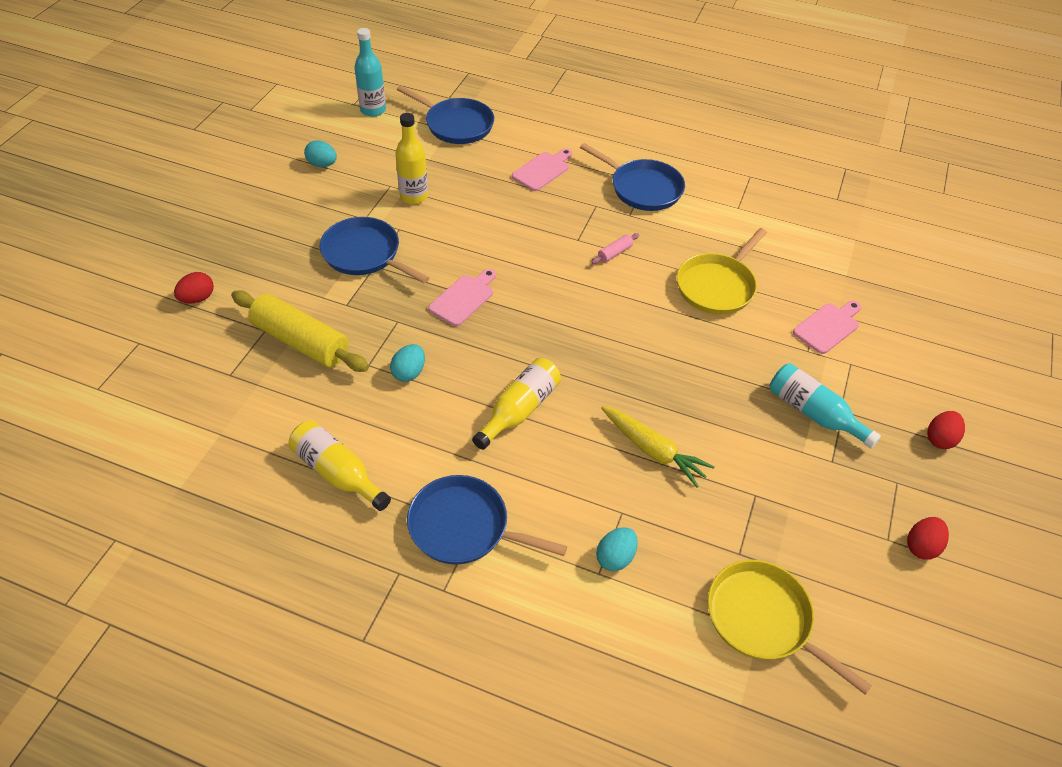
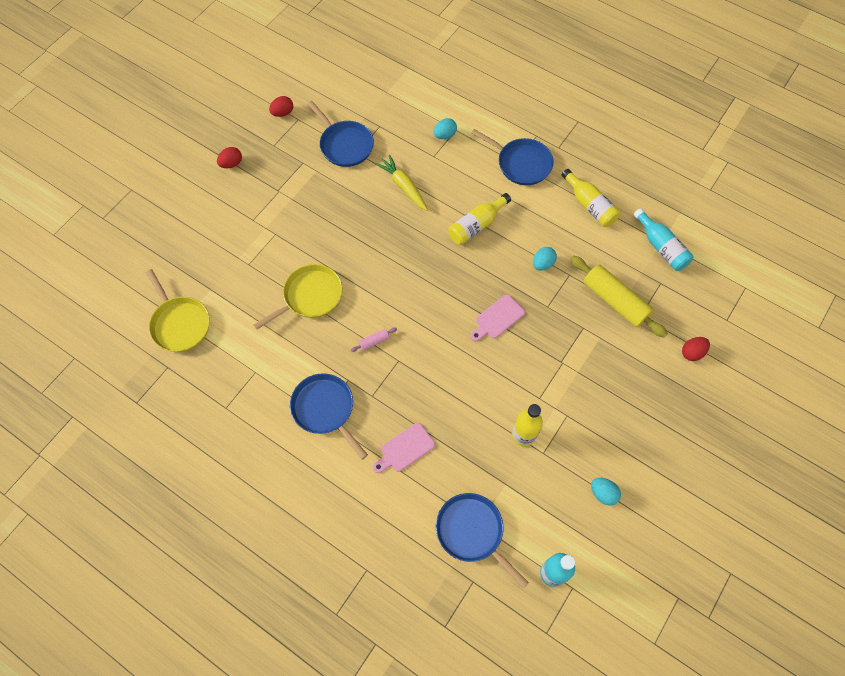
camera: 165 degrees left, 15 degrees up
blue pan [320,217,429,283] -> blue pan moved to [308,101,374,167]
yellow pan [708,560,872,694] -> yellow pan moved to [146,269,210,352]
turquoise bottle [770,363,881,448] -> turquoise bottle moved to [634,208,693,271]
pink cutting board [793,301,861,354] -> none

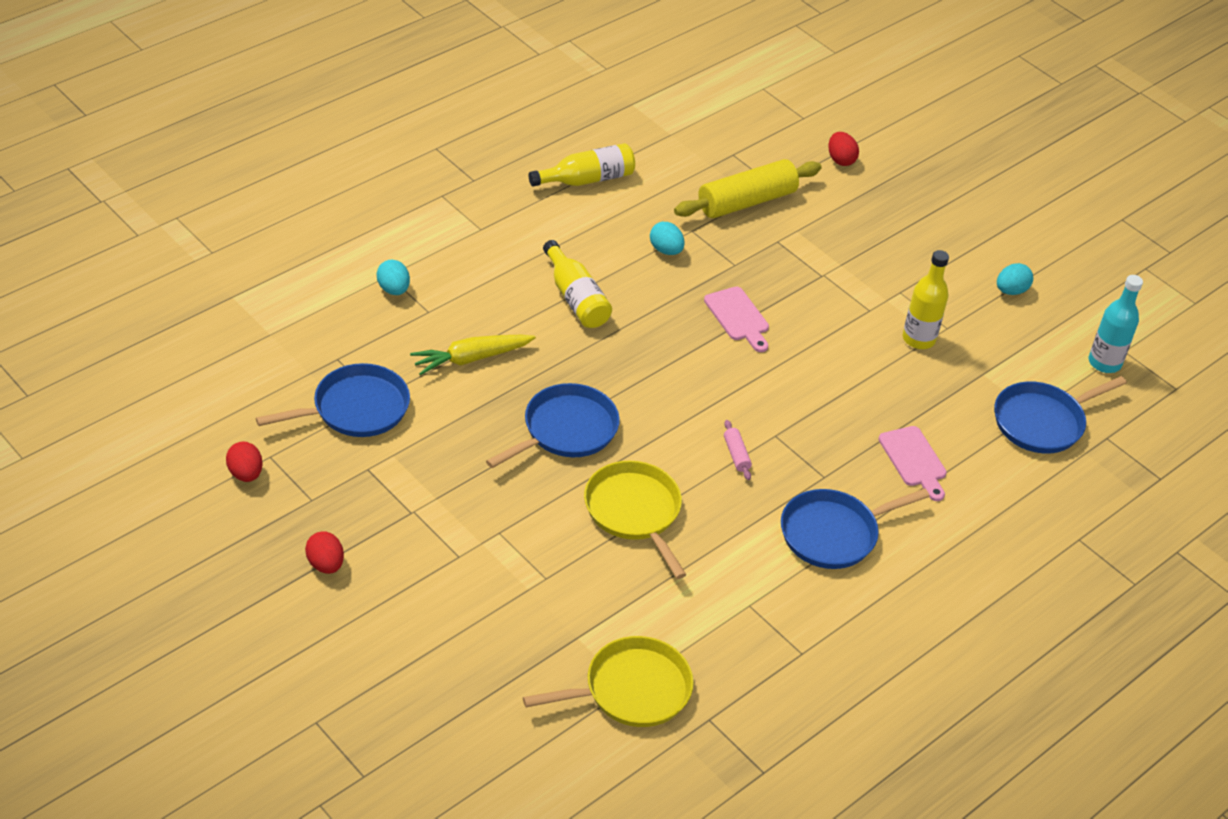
camera: 80 degrees left, 20 degrees down
blue pan [471,129,554,185] -> blue pan moved to [486,383,620,468]
turquoise bottle [634,208,693,271] -> none

